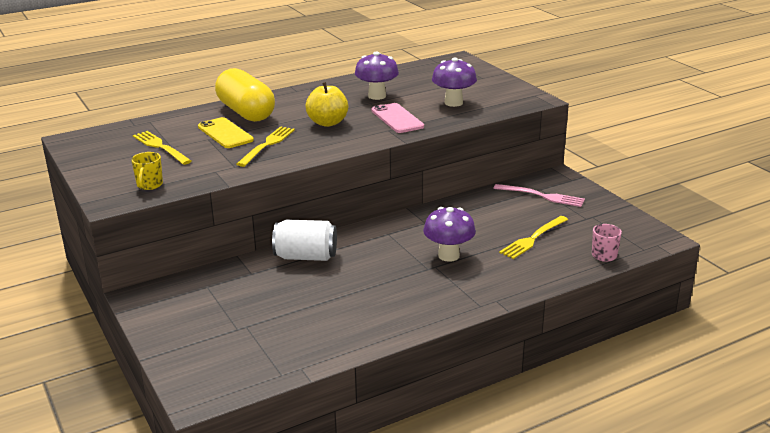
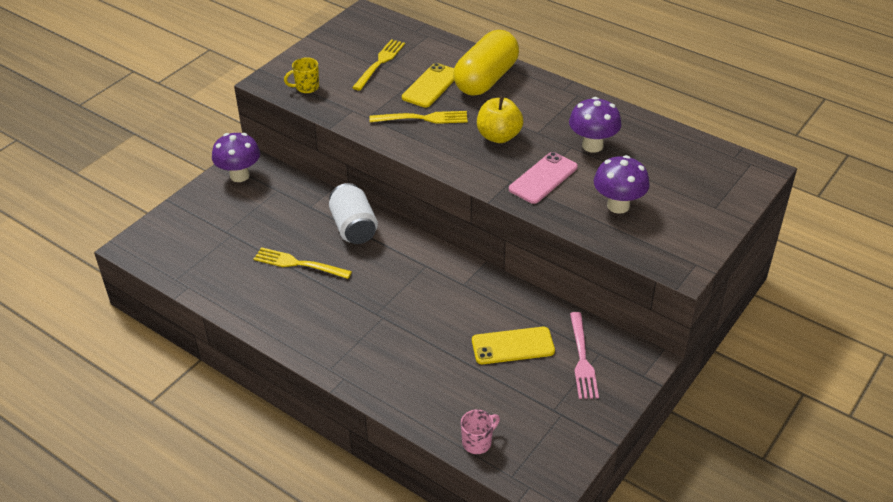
camera: 65 degrees right, 15 degrees up
purple mushroom [423,207,476,262] -> purple mushroom moved to [212,133,260,182]
yellow fork [499,216,568,259] -> yellow fork moved to [254,247,352,279]
none -> yellow phone [472,327,555,364]

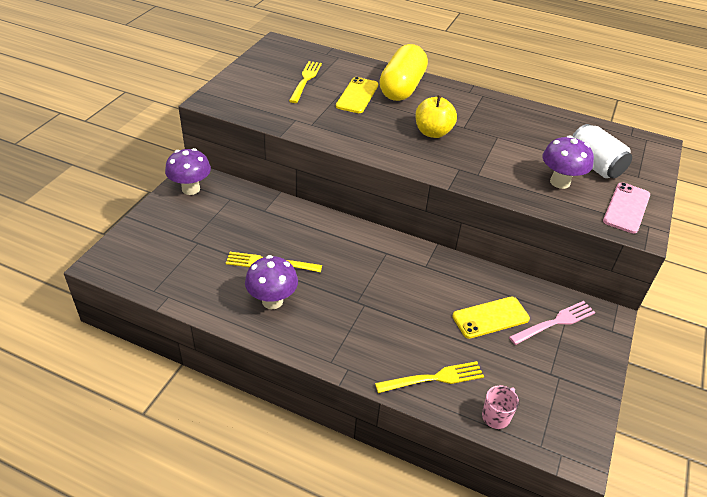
camera: 15 degrees left, 0 degrees up
yellow mug [284,57,319,93] -> none
white can [329,183,378,244] -> white can moved to [572,124,632,178]
yellow fork [370,111,468,124] -> yellow fork moved to [375,361,484,393]
pink phone [509,152,578,204] -> pink phone moved to [603,182,650,234]
purple mushroom [569,97,621,153] -> purple mushroom moved to [245,255,298,309]
pink fork [570,312,599,399] -> pink fork turned 105 degrees counterclockwise [509,301,596,345]

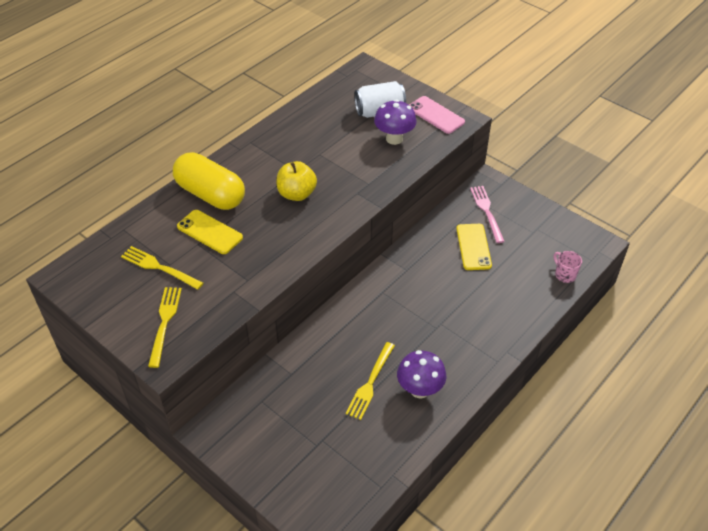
camera: 70 degrees left, 5 degrees up
purple mushroom [165,148,211,195] -> none
yellow fork [375,361,484,393] -> yellow fork moved to [148,287,182,368]

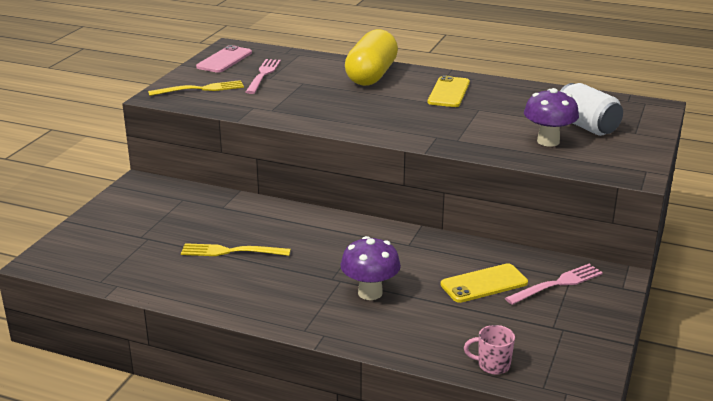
camera: 70 degrees right, 20 degrees down
yellow fork [121,246,203,290] -> pink fork [246,59,281,94]
yellow phone [177,210,243,254] -> yellow phone moved to [428,75,470,107]
yellow apple [276,161,317,201] -> none
purple mushroom [397,350,446,399] -> purple mushroom moved to [340,236,401,300]
pink phone [409,96,465,134] -> pink phone moved to [196,45,252,73]
pink mug [553,251,582,283] -> pink mug turned 120 degrees counterclockwise [464,325,515,374]

